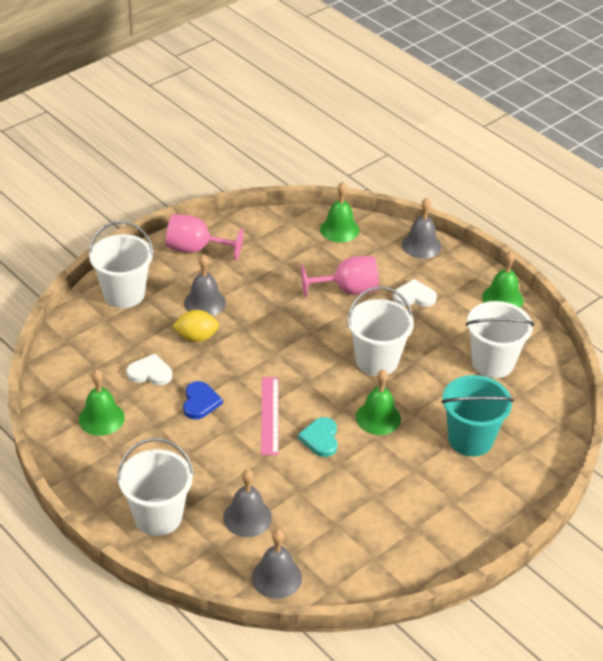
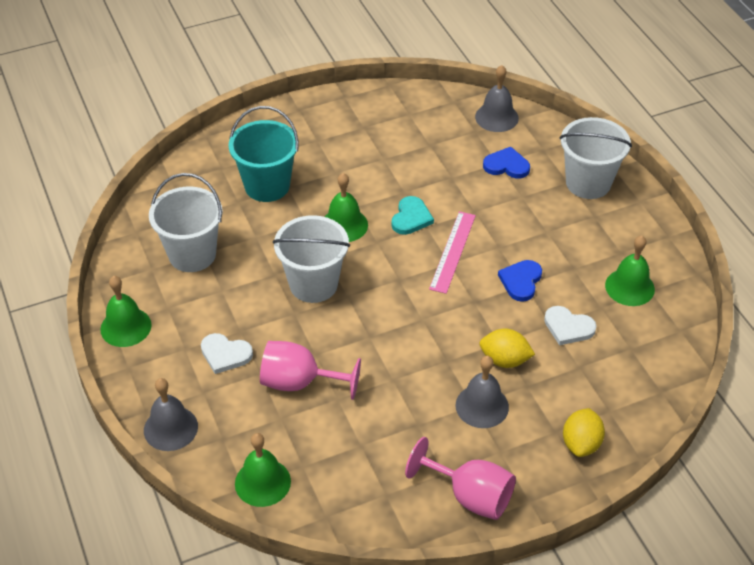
camera: 160 degrees left, 5 degrees up
white bucket [88,221,154,308] -> yellow lemon [563,408,605,457]
grey bell [223,469,272,537] -> blue heart [483,147,530,178]

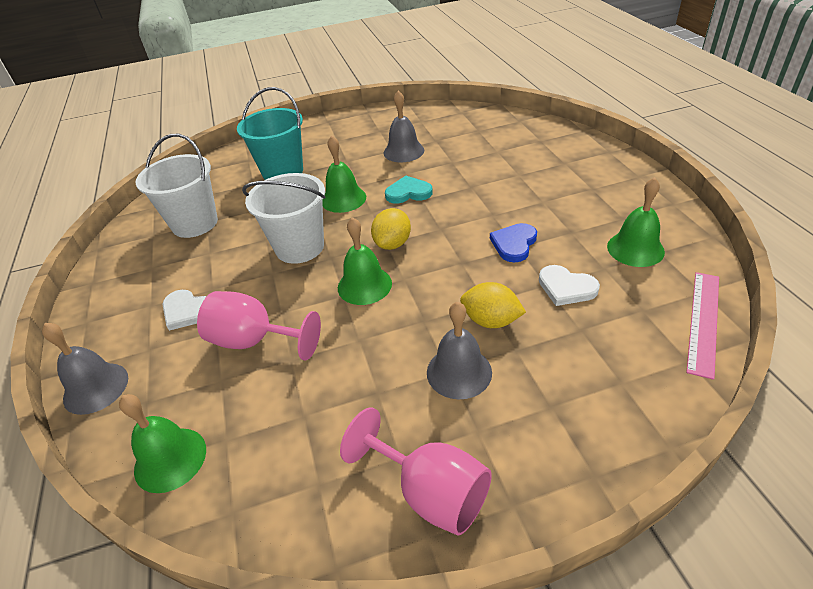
camera: 10 degrees right, 5 degrees down
green bell [100,276,152,347] -> green bell moved to [338,217,392,305]
turquoise heart [391,196,434,235] -> turquoise heart turned 120 degrees counterclockwise [385,176,433,203]
pink ruler [429,211,476,294] -> pink ruler moved to [686,272,719,380]
grey bell [475,65,519,132] -> grey bell moved to [384,91,424,162]
blue heart [483,147,530,178] -> none
white bucket [559,117,632,199] -> none
yellow lemon [563,408,605,457] -> yellow lemon moved to [371,208,411,250]

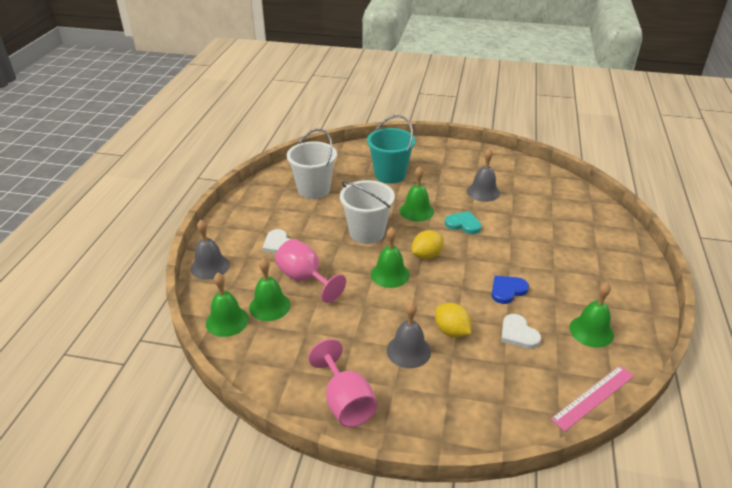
camera: 25 degrees right, 5 degrees down
none -> green bell [249,258,291,321]

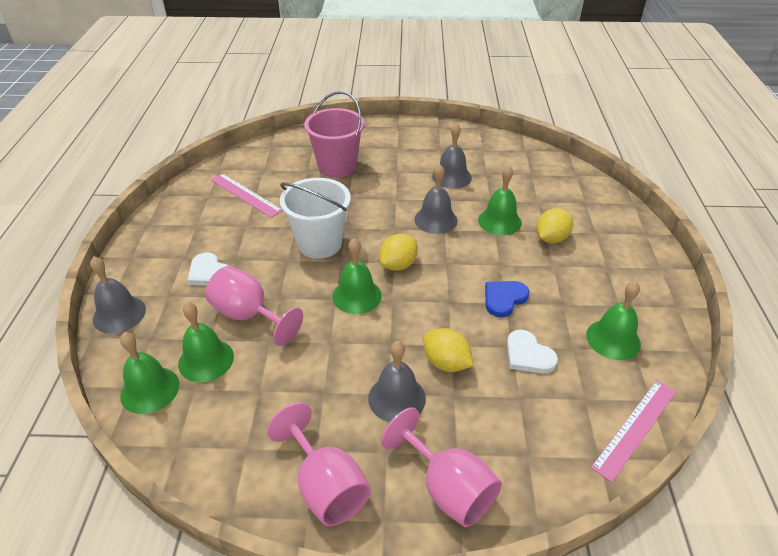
camera: 10 degrees left, 5 degrees up
white bucket [287,129,337,199] -> pink ruler [210,173,283,218]
turquoise bucket [367,115,416,184] -> pink bucket [304,91,365,178]
green bell [400,166,434,222] -> green bell moved to [478,165,522,235]
turquoise heart [445,211,482,234] -> grey bell [414,164,458,234]
none -> pink goblet [381,407,502,527]
none -> yellow lemon [536,208,573,243]

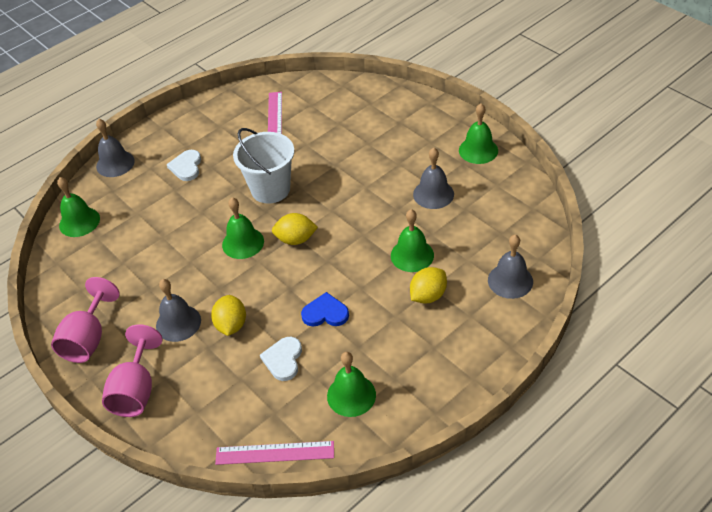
camera: 50 degrees right, 5 degrees up
green bell [178,302,234,382] -> green bell moved to [459,104,498,164]
pink goblet [205,266,303,346] -> none
pink bucket [304,91,365,178] -> none
grey bell [414,164,458,234] -> grey bell moved to [488,235,533,299]
yellow lemon [536,208,573,243] -> yellow lemon turned 45 degrees counterclockwise [410,267,447,303]

